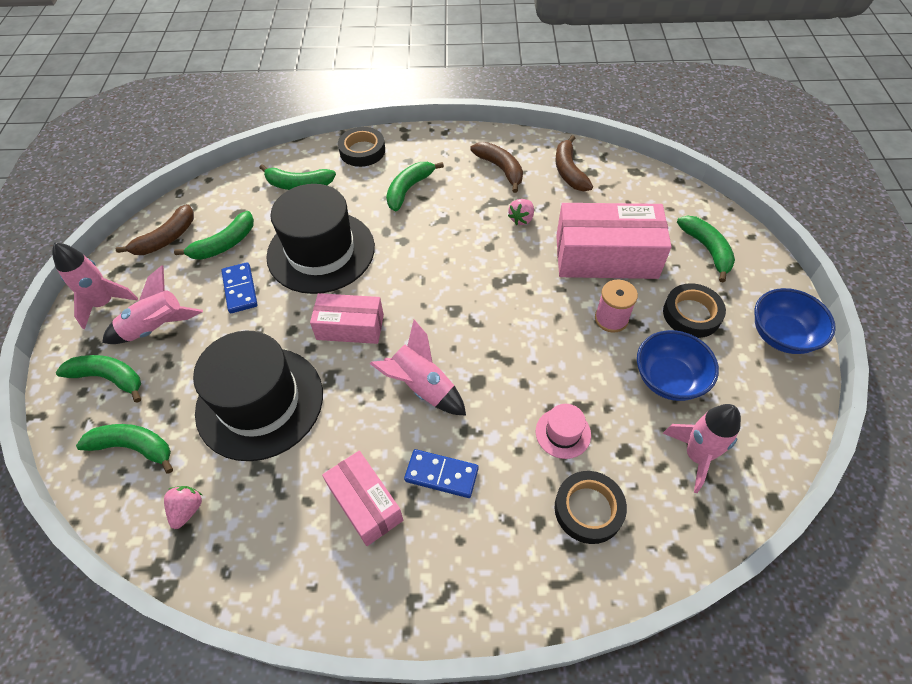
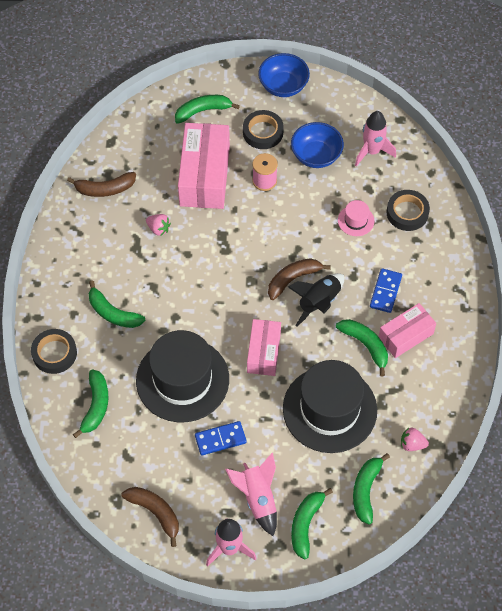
camera: 90 degrees left, 5 degrees up
green banana [174,211,254,260] -> green banana moved to [336,319,388,376]
pink rocket [370,319,466,416] -> black rocket [288,273,344,327]
brown banana [470,142,523,193] -> brown banana moved to [268,258,331,300]

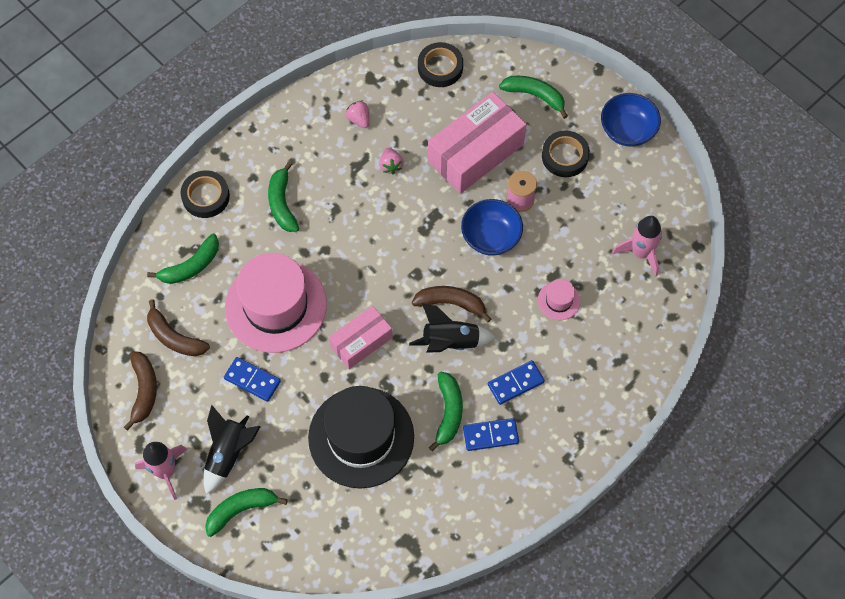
camera: 45 degrees right, 5 degrees up
brown banana [67,172,136,197] -> brown banana moved to [147,299,210,356]
black hat [136,330,229,422] -> pink hat [225,253,327,353]
pink rocket [225,453,277,536] -> black rocket [203,405,261,494]
blue bowl [291,122,344,168] -> blue bowl moved to [461,199,523,256]
green banana [353,453,390,524] -> none
pink box [379,303,436,358] -> blue domino [463,418,519,451]
black tape [387,190,430,231] -> black tape moved to [418,42,463,87]
pink strawberry [401,428,429,451] -> pink strawberry moved to [346,100,369,128]

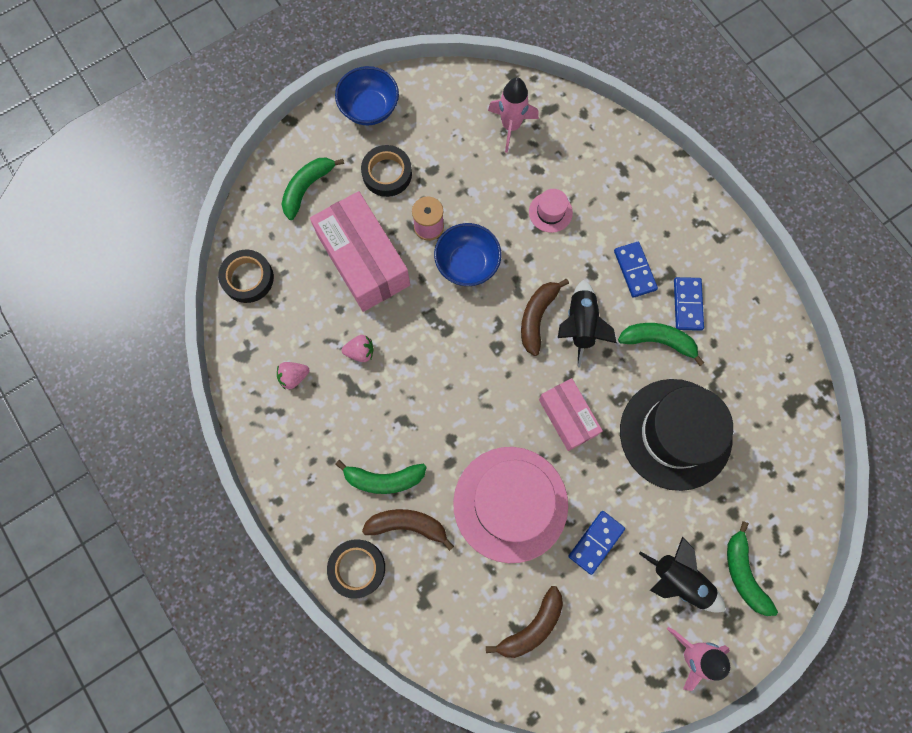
camera: 80 degrees left, 10 degrees up
brown banana [124,351,157,431] -> brown banana moved to [362,509,454,551]
green banana [147,234,219,284] -> none

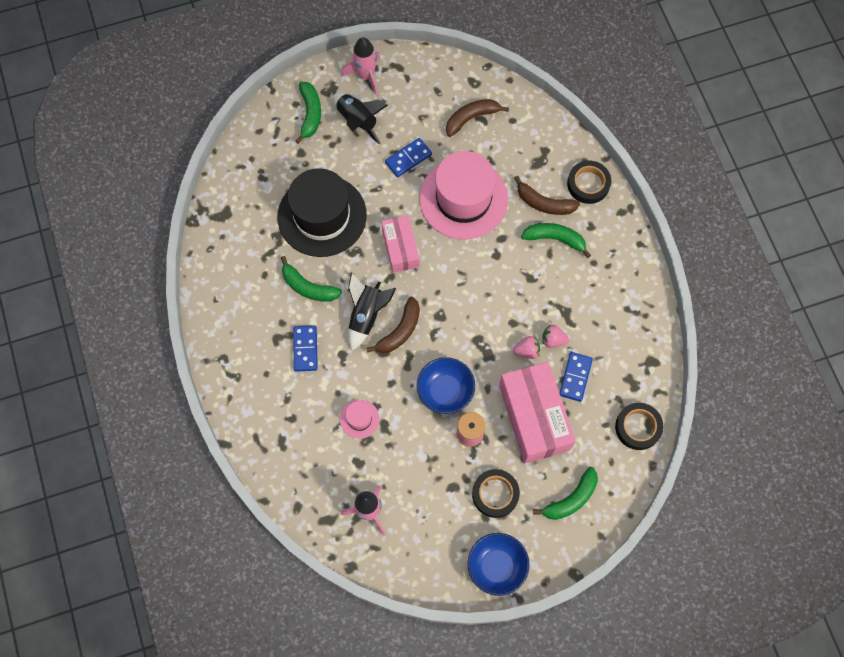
camera: 165 degrees left, 5 degrees down
pink strawberry [277,362,309,390] -> pink strawberry moved to [513,336,540,359]
blue domino [674,277,704,331] -> blue domino moved to [559,352,593,402]

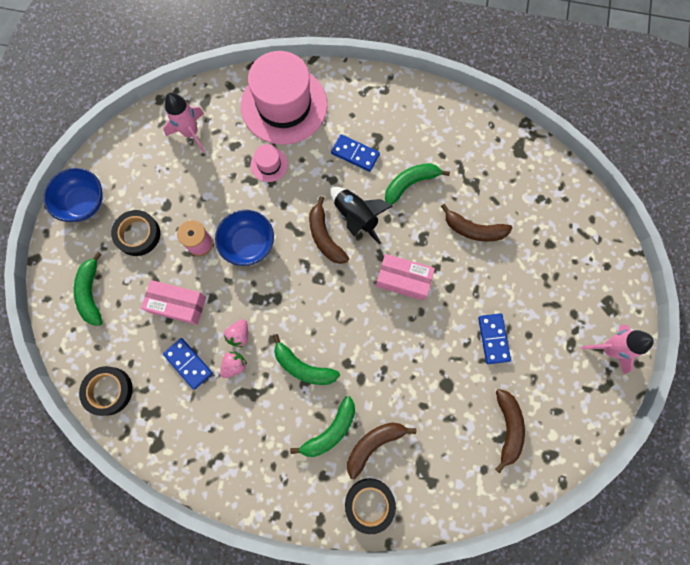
camera: 120 degrees right, 5 degrees up
black hat [277,168,367,257] -> brown banana [441,204,512,242]
green banana [295,82,321,144] -> green banana moved to [273,334,340,385]
black rocket [333,93,388,144] -> none
pink hat [419,151,508,239] -> pink hat moved to [241,51,327,145]
pink box [499,362,576,463] -> pink box [141,280,206,325], size x0.60

